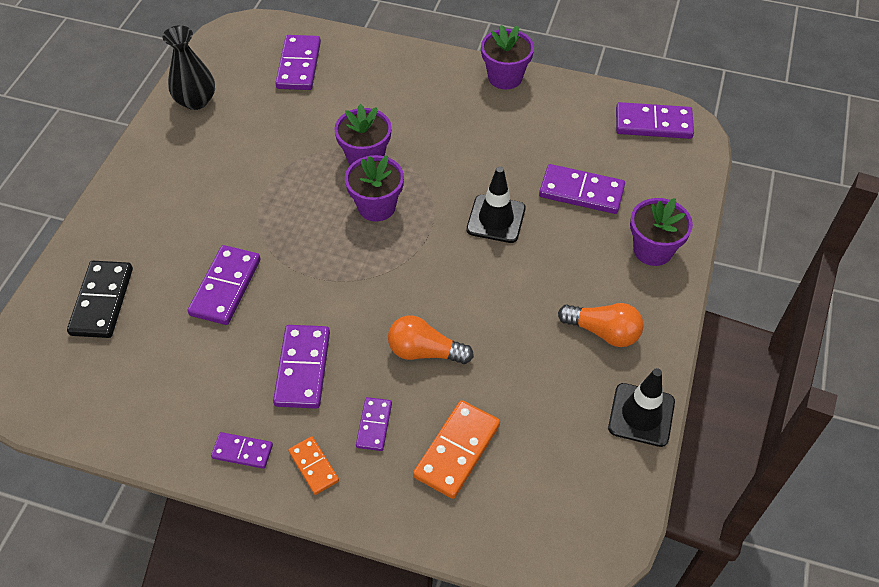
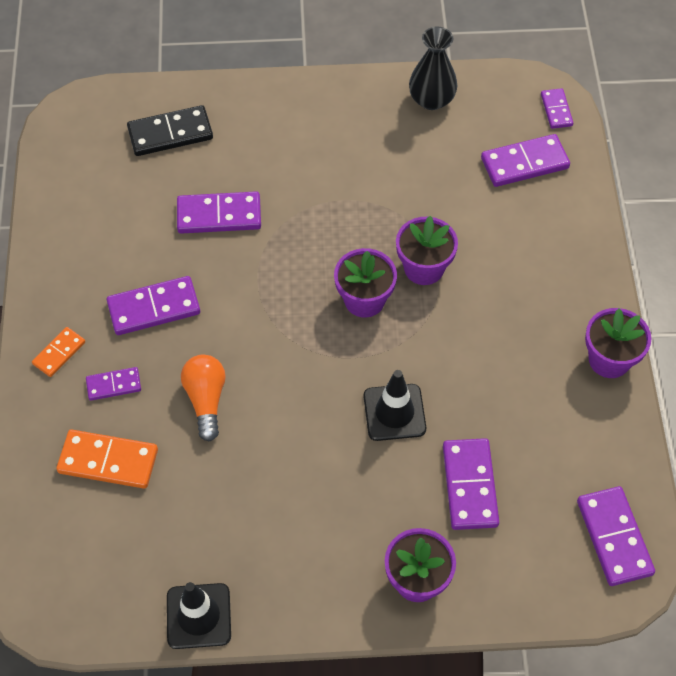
camera: 70 degrees right, 5 degrees up
purple domino [211,432,273,469] -> purple domino moved to [541,88,573,129]
orange light bulb [558,303,644,347] -> none

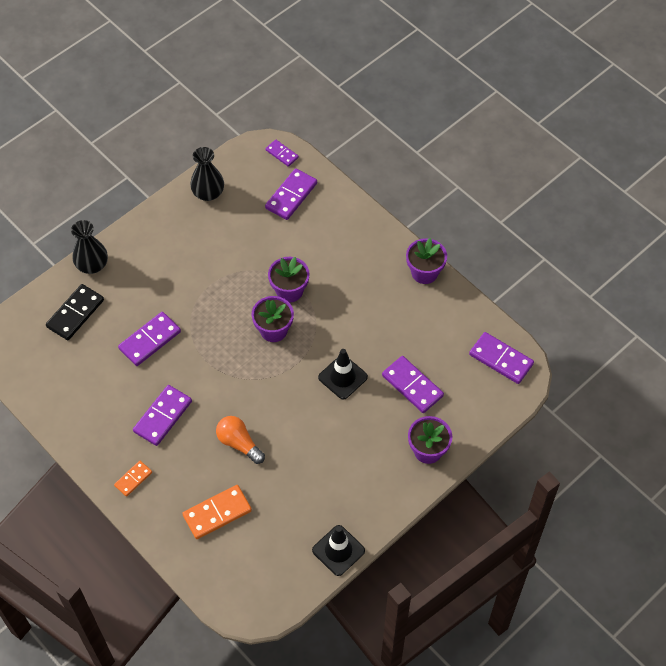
camera: 40 degrees left, 0 degrees up
orange domino [32,327,85,377] -> orange domino turned 45 degrees clockwise [114,461,152,497]
purple domino [86,367,141,401] -> none
none -> black vase [71,220,108,274]

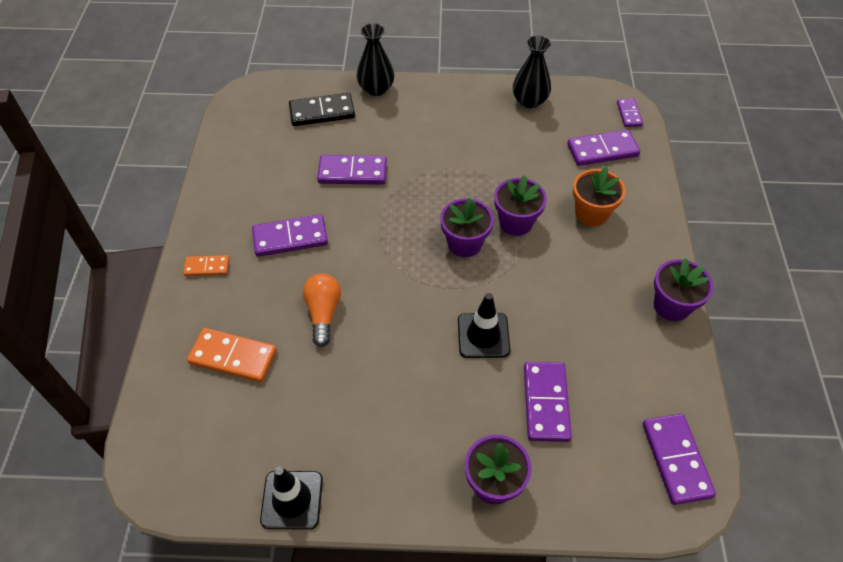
camera: 45 degrees right, 5 degrees down
none -> orange flower pot [573,167,626,227]

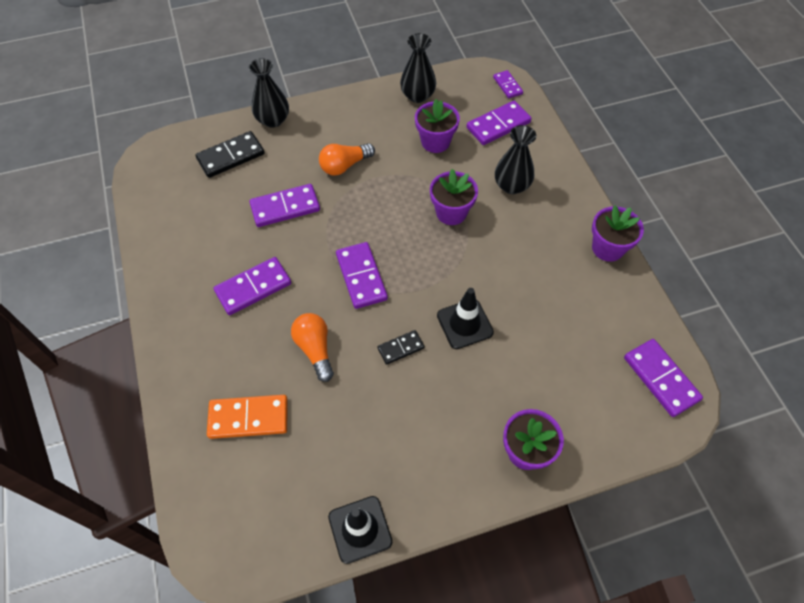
camera: 20 degrees left, 5 degrees up
orange domino [183,255,230,276] -> none
purple flower pot [440,198,494,257] -> purple flower pot moved to [415,99,460,153]
purple domino [524,362,572,442] -> purple domino moved to [336,242,388,309]
orange flower pot [573,167,626,227] -> black vase [495,125,536,194]
none -> orange light bulb [319,143,375,176]
none -> black domino [377,330,425,365]

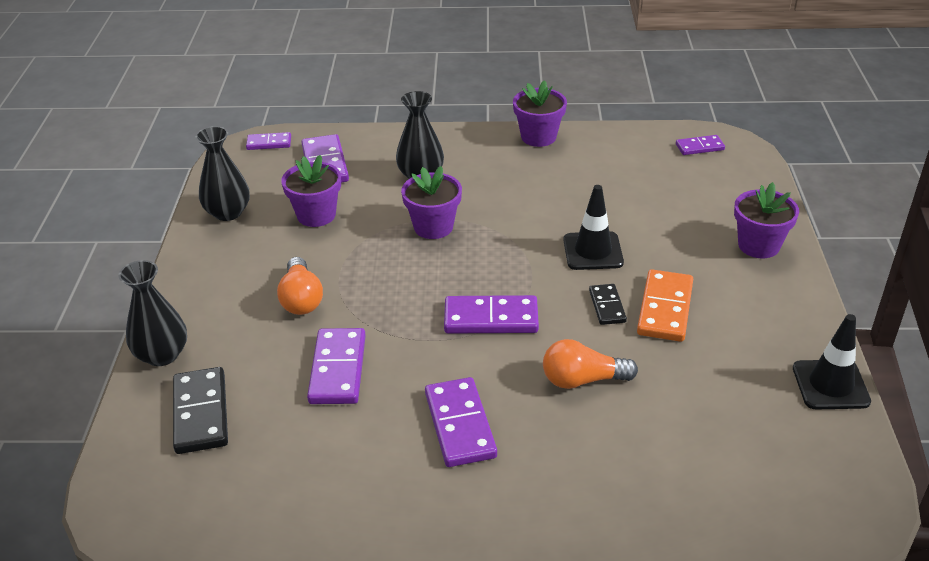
camera: 70 degrees left, 20 degrees down
orange domino [207,395,288,439] -> orange domino moved to [637,269,693,342]
purple domino [624,339,703,417] -> purple domino [676,135,725,155], size x0.58

